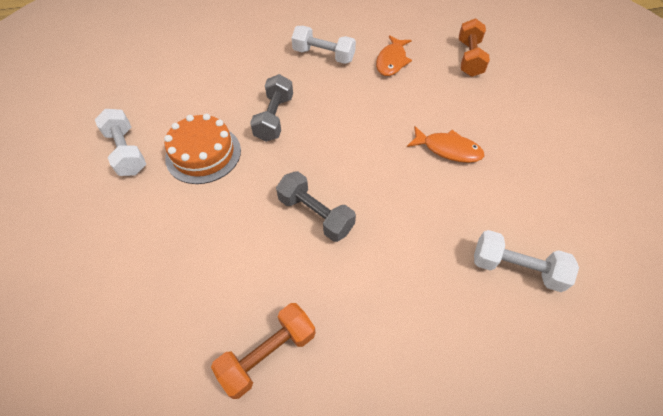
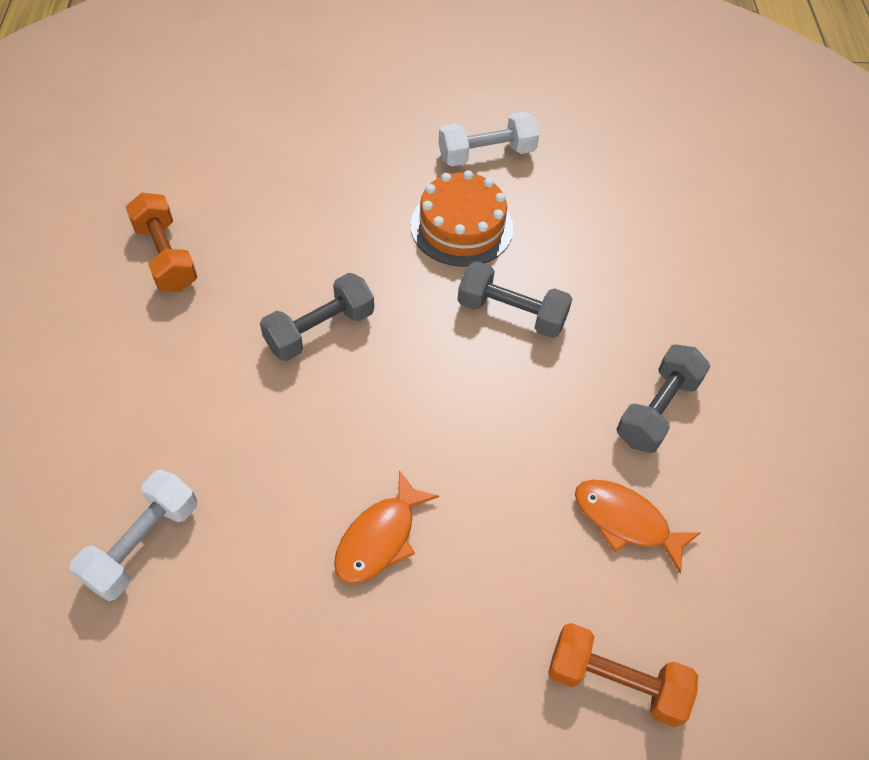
camera: 100 degrees right, 0 degrees up
white dumbbell [292,26,356,64] -> grey dumbbell [617,344,710,453]

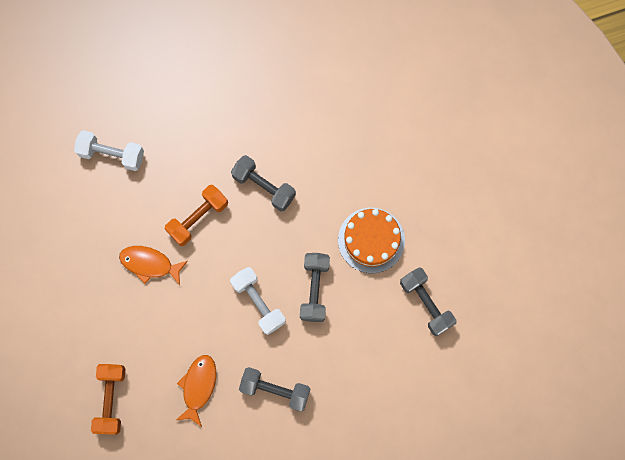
camera: 75 degrees right, 20 degrees up
orange dumbbell [126,193,197,292] -> orange dumbbell moved to [165,185,228,246]
white dumbbell [439,112,539,166] -> white dumbbell moved to [230,267,286,335]
none -> grey dumbbell [400,267,456,336]

